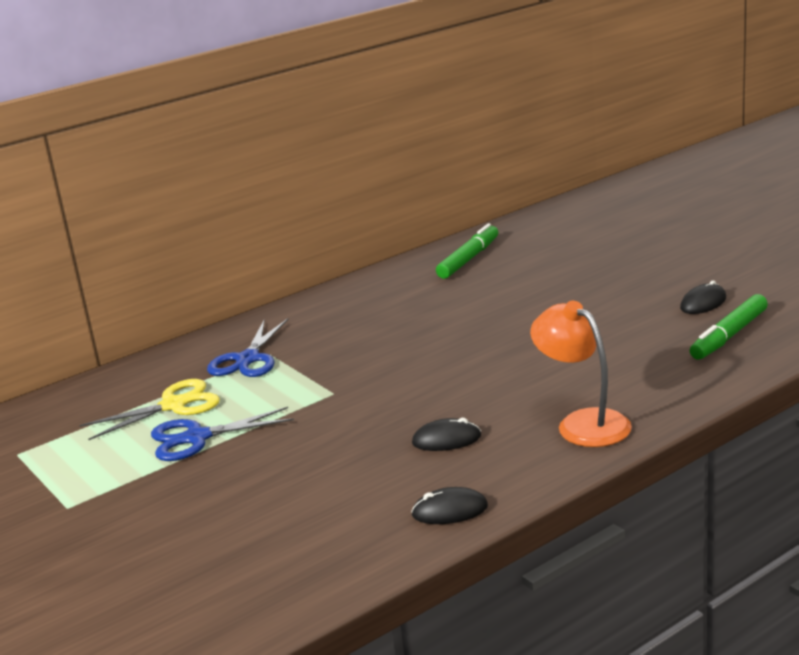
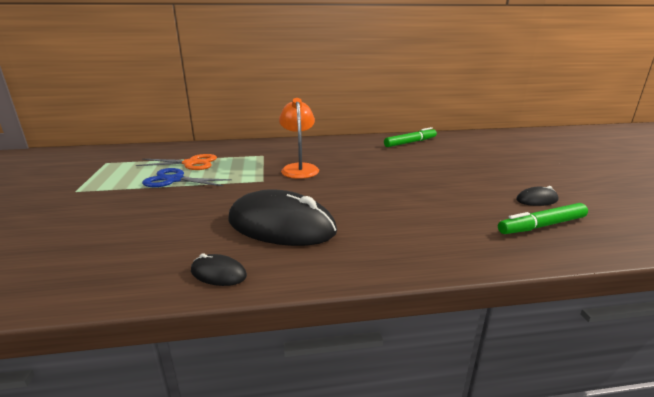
camera: 25 degrees right, 0 degrees up
yellow scissors [80,379,220,440] -> orange scissors [136,154,217,170]
blue scissors [207,319,288,377] -> none
black mouse [412,418,481,451] -> black mouse [228,189,337,246], size x2.32
orange lamp [530,301,632,447] -> orange lamp moved to [279,98,319,179]

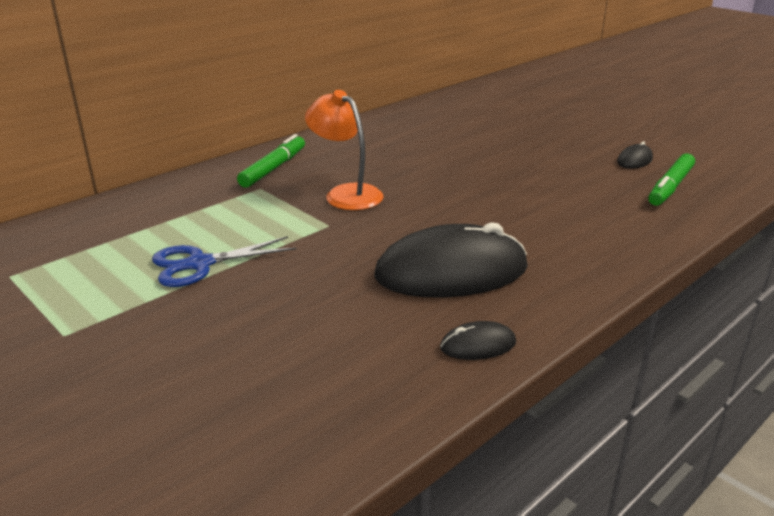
camera: 35 degrees left, 5 degrees up
orange scissors [136,154,217,170] -> none
green marker [384,127,437,147] -> green marker moved to [237,134,305,188]

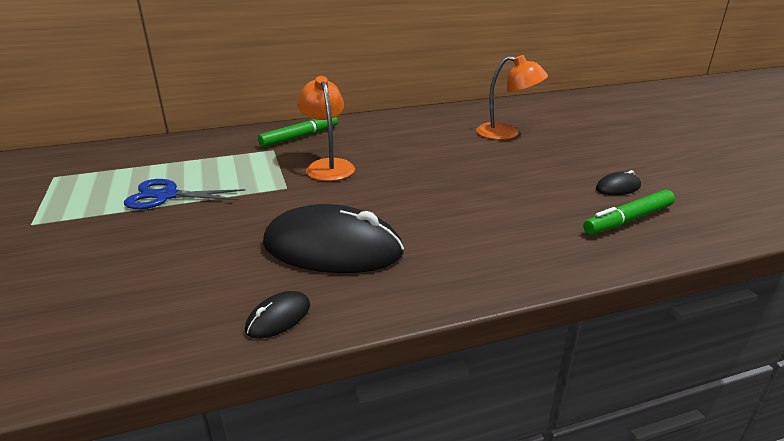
camera: 25 degrees right, 0 degrees up
black mouse [440,321,516,360] -> black mouse turned 60 degrees counterclockwise [245,291,310,339]
none -> orange lamp [476,55,548,140]

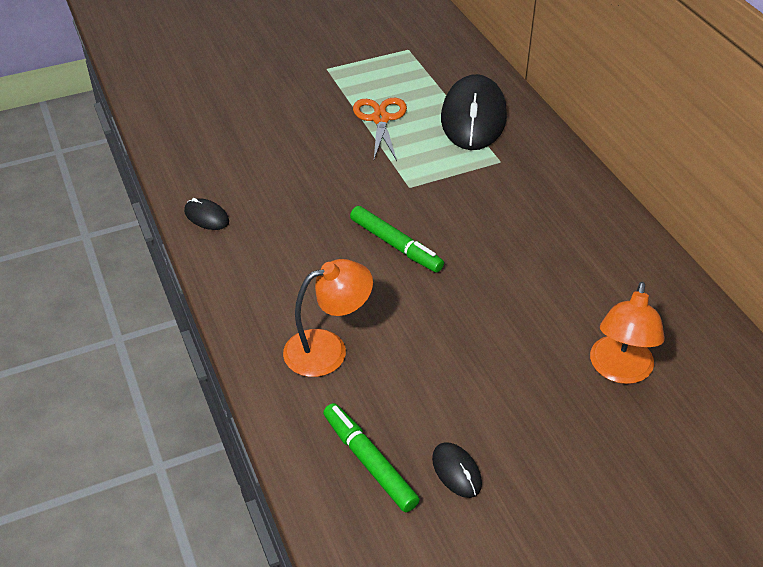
camera: 85 degrees right, 15 degrees up
blue scissors [124,179,245,209] -> orange scissors [353,98,407,161]
green marker [258,117,338,147] -> green marker moved to [350,206,444,273]
black mouse [263,204,404,273] -> black mouse moved to [441,74,507,150]
orange lamp [297,76,355,181] -> orange lamp moved to [283,259,373,377]

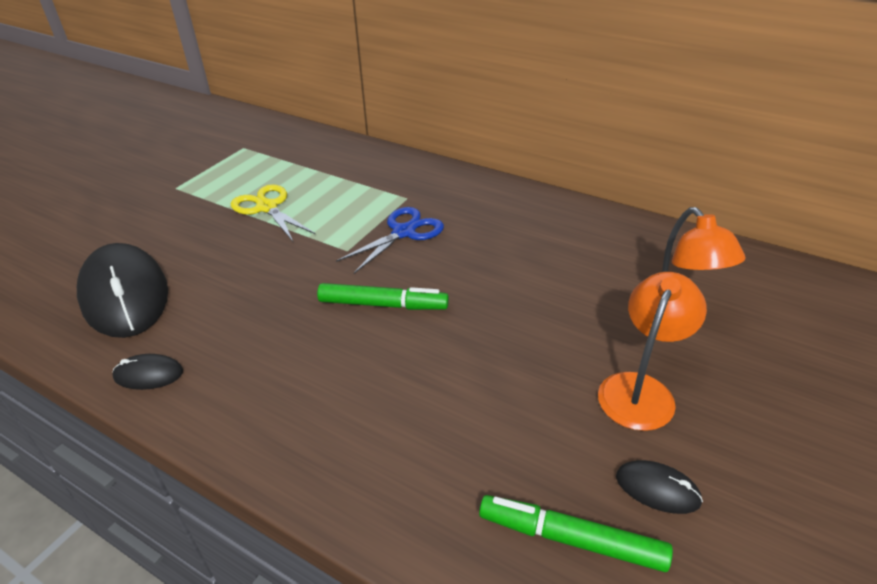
camera: 35 degrees left, 5 degrees down
orange lamp [283,259,373,377] -> orange lamp moved to [598,272,707,431]
orange scissors [353,98,407,161] -> yellow scissors [231,184,316,243]
black mouse [441,74,507,150] -> black mouse moved to [77,243,168,338]
none -> blue scissors [336,207,444,274]

